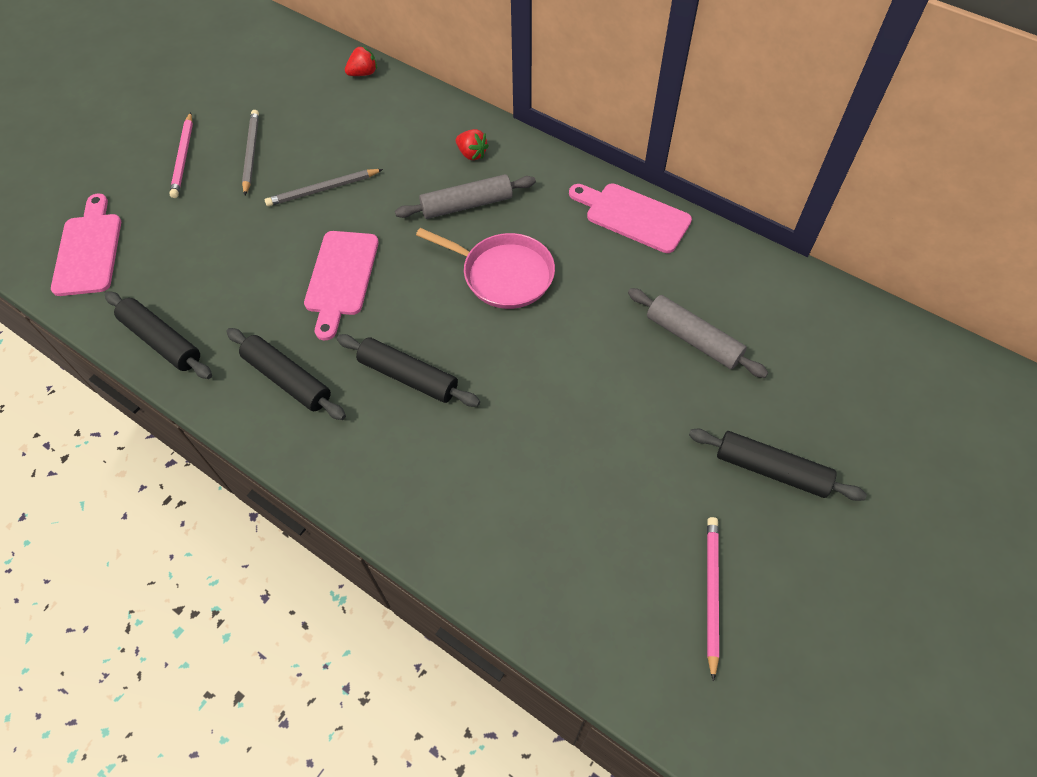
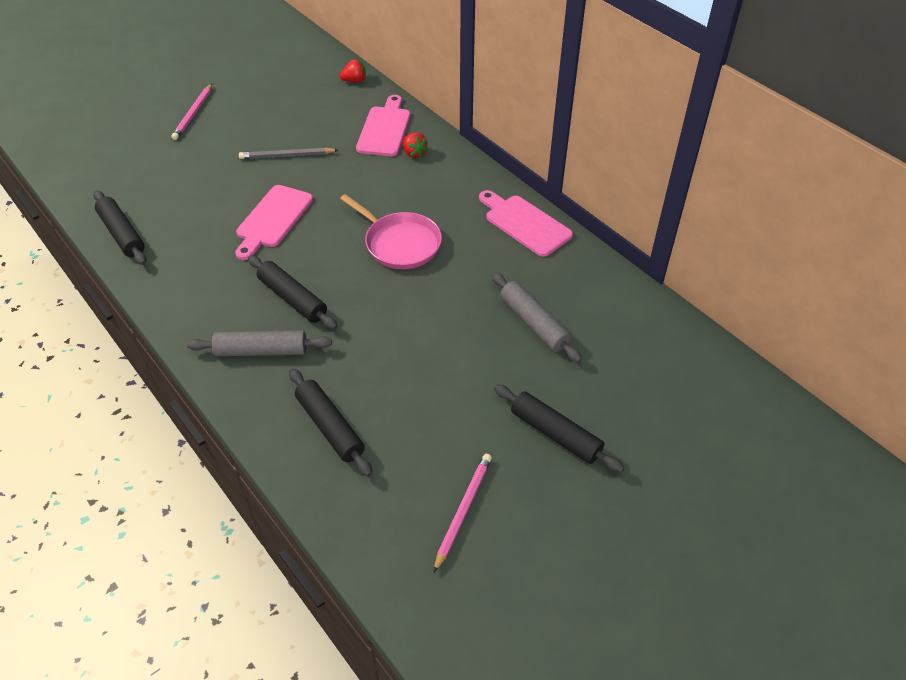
camera: 15 degrees right, 10 degrees down
pink cutting board [51,194,121,296] -> pink cutting board moved to [356,95,410,156]
black rolling pin [226,328,346,420] -> black rolling pin moved to [289,368,372,477]
grey pencil [242,110,259,195] -> none
grey rolling pin [395,174,536,219] -> grey rolling pin moved to [187,331,332,356]

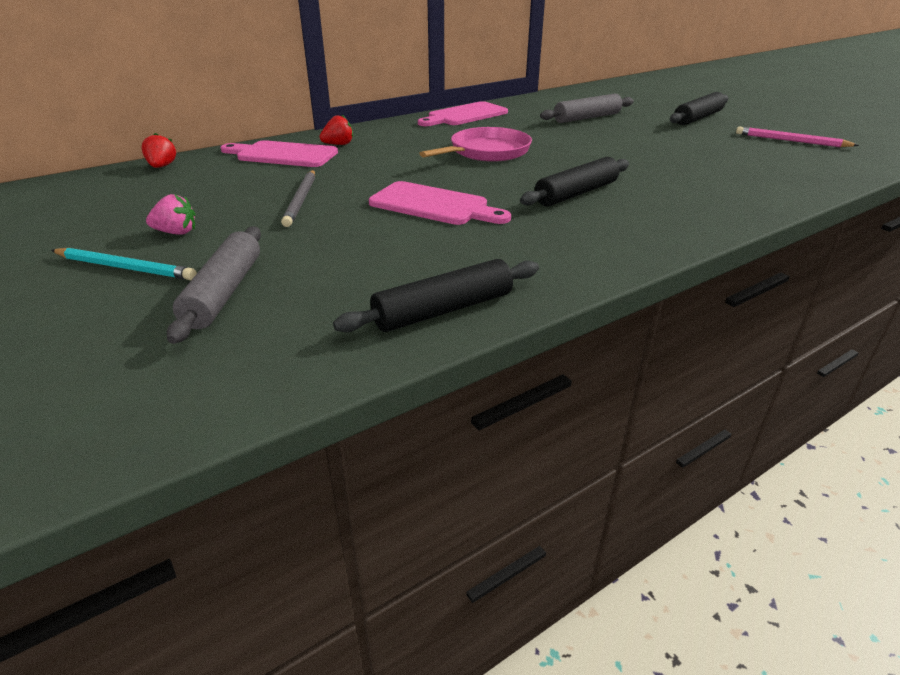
camera: 85 degrees left, 15 degrees down
pink pencil [171,84,212,140] -> turquoise pencil [51,248,197,280]
grey rolling pin [187,331,332,356] -> grey rolling pin moved to [167,226,261,344]
black rolling pin [289,368,372,477] -> none
none -> pink strawberry [146,194,195,235]

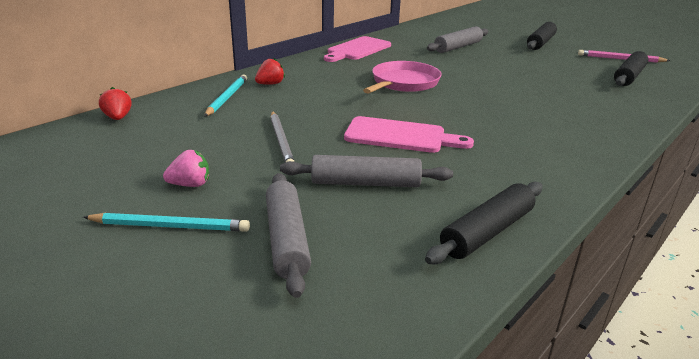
camera: 15 degrees left, 5 degrees down
pink cutting board [221,140,338,167] -> turquoise pencil [204,74,247,117]
black rolling pin [520,157,629,206] -> black rolling pin moved to [614,51,648,86]
none -> grey rolling pin [280,155,453,187]

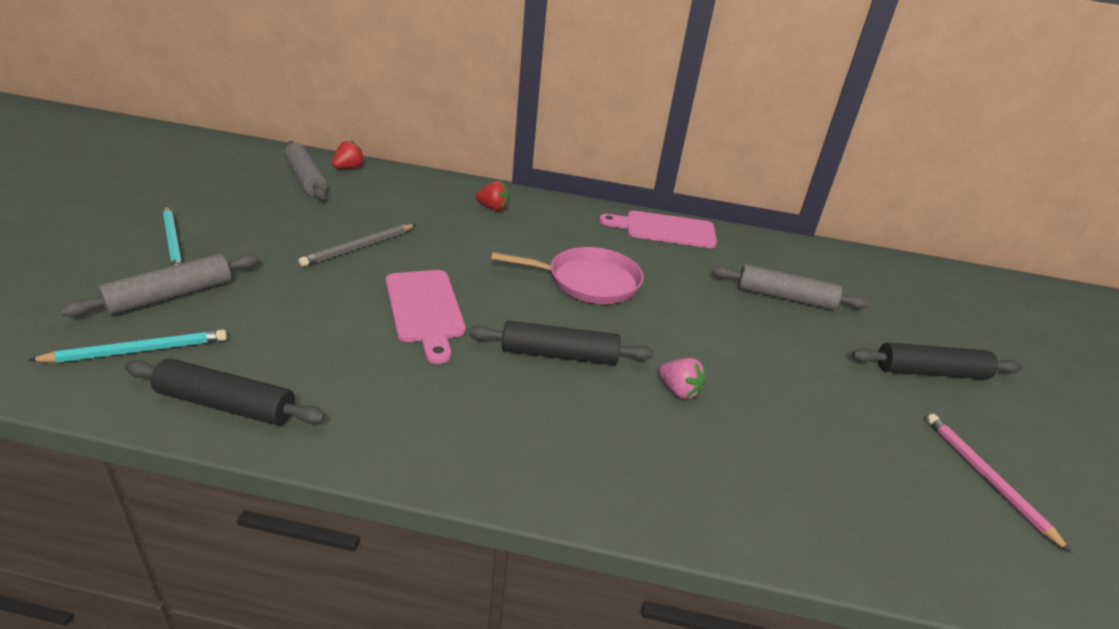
camera: 55 degrees right, 5 degrees up
pink strawberry [163,150,209,187] -> pink strawberry moved to [658,358,706,399]
turquoise pencil [204,74,247,117] -> turquoise pencil moved to [28,330,227,363]
grey rolling pin [280,155,453,187] -> grey rolling pin moved to [284,141,327,200]
black rolling pin [614,51,648,86] -> black rolling pin moved to [469,321,654,365]

